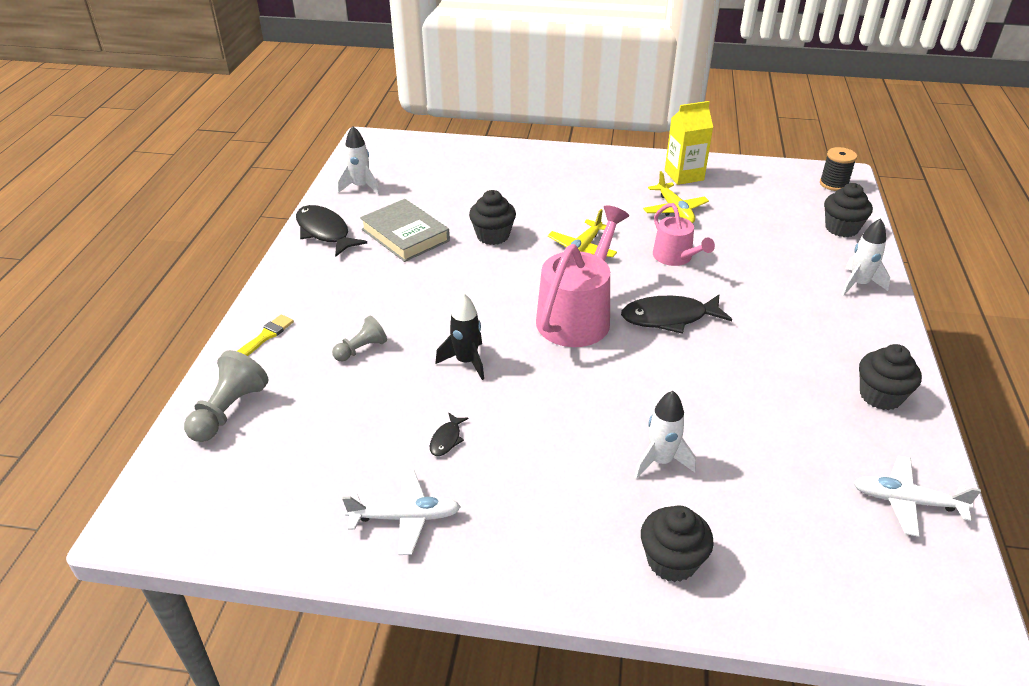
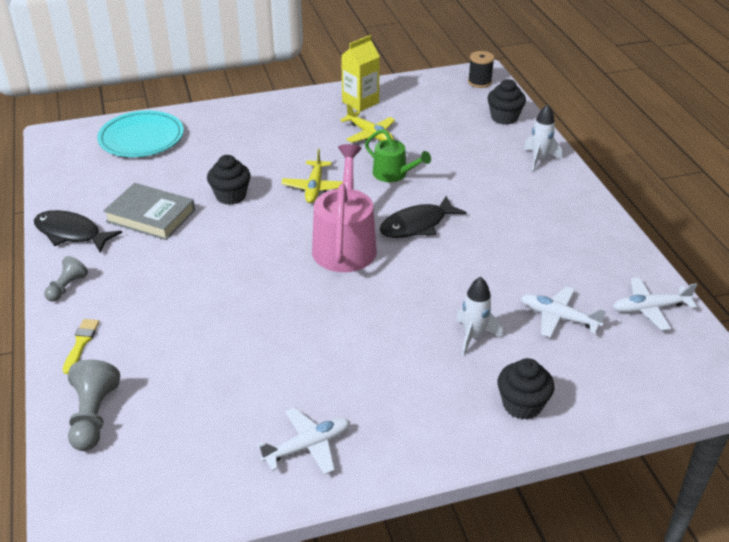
camera: 25 degrees left, 0 degrees up
grey pawn [332,316,387,361] -> grey pawn moved to [44,256,88,302]
white rocket [338,126,380,195] -> none
black fish [430,413,469,456] -> none
black rocket [435,293,484,380] -> none
pink watering can [653,203,715,266] -> green watering can [365,129,431,182]
black cupcake [859,344,922,410] -> none
none -> turquoise plate [97,111,184,157]
none -> white plane [521,286,606,338]

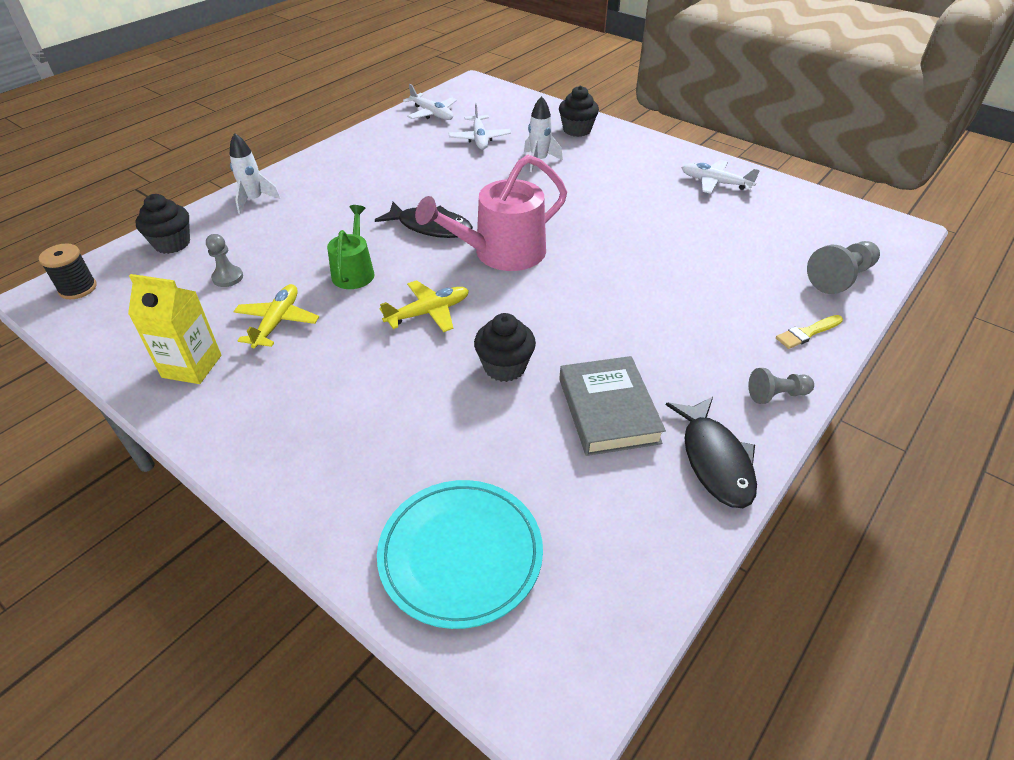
camera: 125 degrees left, 5 degrees up
none -> grey pawn [206,234,243,287]

